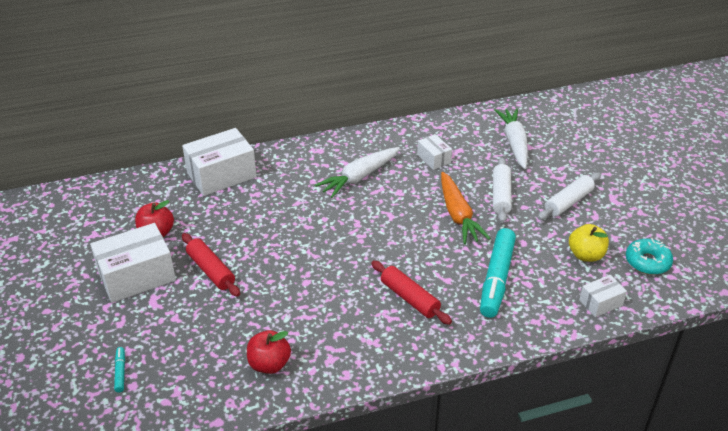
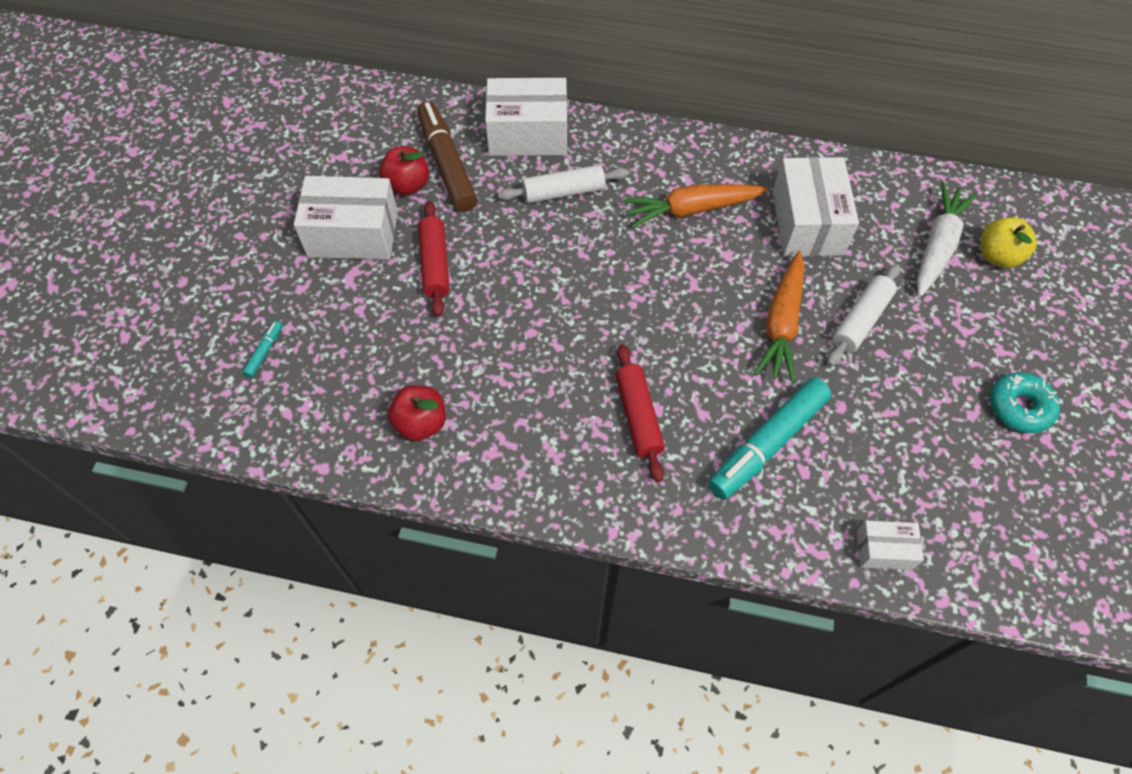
camera: 30 degrees right, 20 degrees up
white carrot [315,147,400,198] -> orange carrot [623,184,768,228]
white box [417,134,452,170] -> white box [773,157,859,256], size x1.94
white rolling pin [538,172,601,220] -> white rolling pin moved to [498,165,629,203]
yellow apple [569,224,609,262] -> yellow apple moved to [981,218,1037,268]
turquoise donut [626,238,673,275] -> turquoise donut moved to [990,372,1060,433]
none -> brown marker [417,101,477,212]

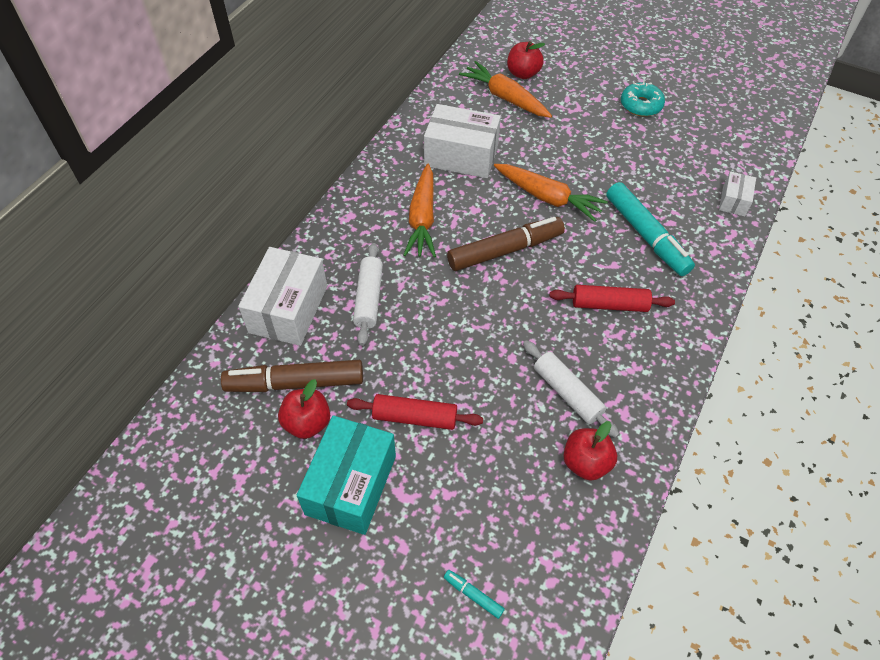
camera: 75 degrees left, 5 degrees down
white box [294,176,398,260] -> turquoise box [297,415,396,535]
white rolling pin [827,264,900,366] -> white rolling pin moved to [523,340,619,438]
white carrot [917,182,978,297] -> orange carrot [459,61,552,118]
yellow apple [981,218,1037,268] -> red apple [507,41,545,79]
none -> brown marker [447,217,565,271]

